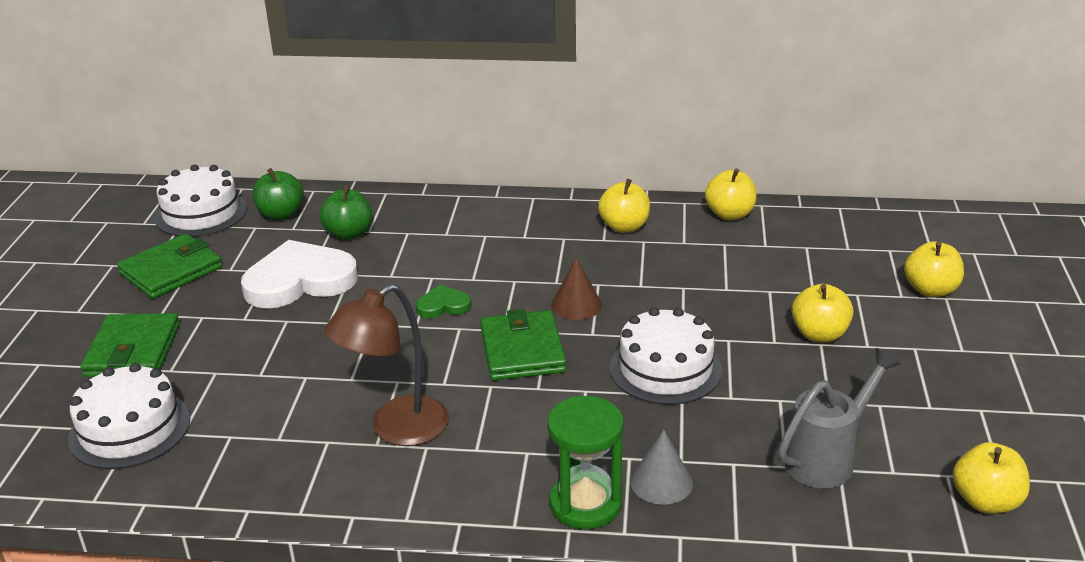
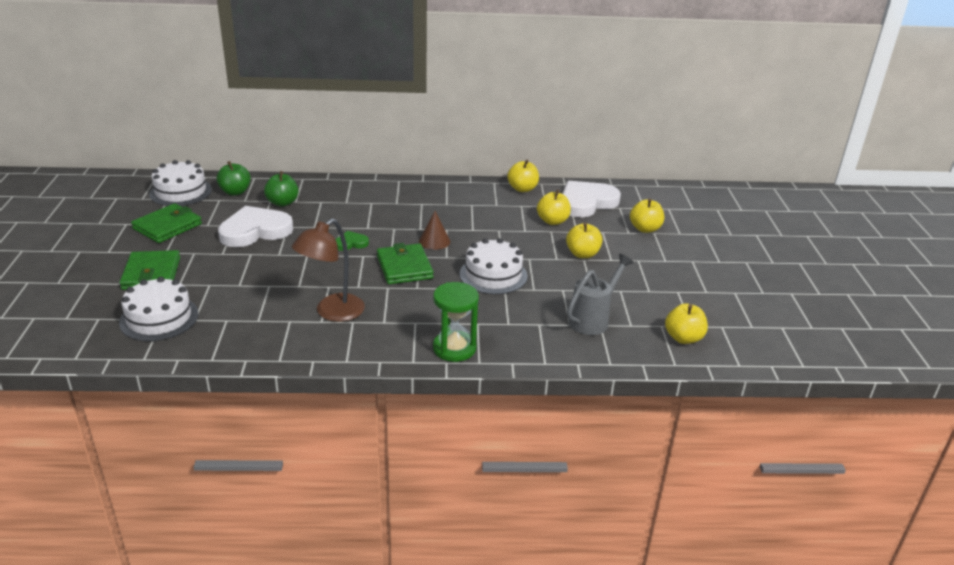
camera: 10 degrees left, 0 degrees up
yellow apple [598,179,650,233] -> yellow apple moved to [537,190,571,225]
grey cone [630,430,693,505] -> none
none -> white heart [562,181,621,217]

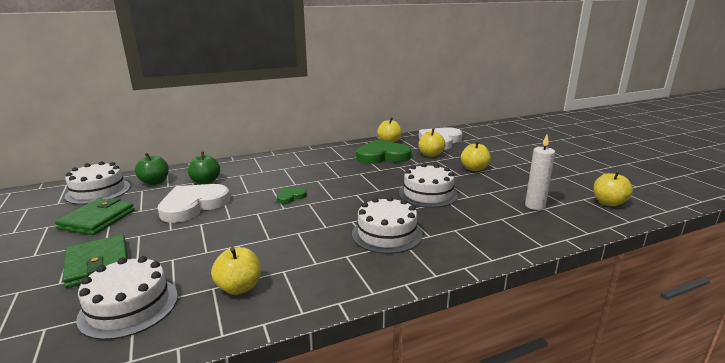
camera: 20 degrees left, 10 degrees down
brown lamp [292,219,365,322] -> none
green wallet [377,243,434,284] -> none
brown cone [419,211,450,250] -> none
green hourglass [433,282,479,362] -> none
grey watering can [567,254,634,335] -> white candle [525,135,555,210]
yellow apple [630,199,664,233] -> yellow apple moved to [211,247,261,295]
none -> white cake [352,197,423,254]
none -> green heart [356,140,411,164]

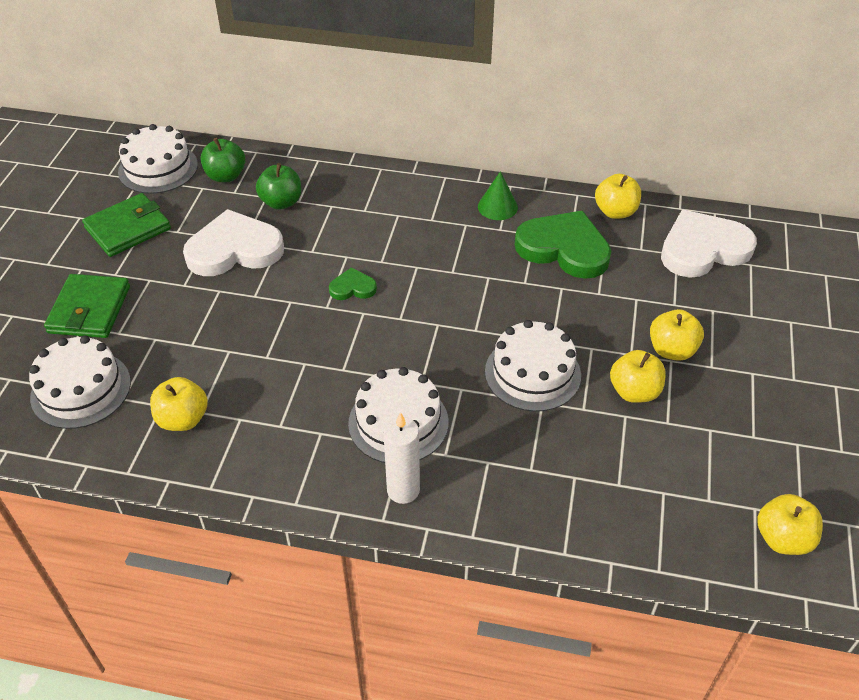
camera: 35 degrees right, 25 degrees up
yellow apple [419,128,445,157] -> yellow apple moved to [610,350,666,403]
white candle [525,135,555,210] -> white candle moved to [383,412,420,504]
none -> green cone [478,171,518,220]

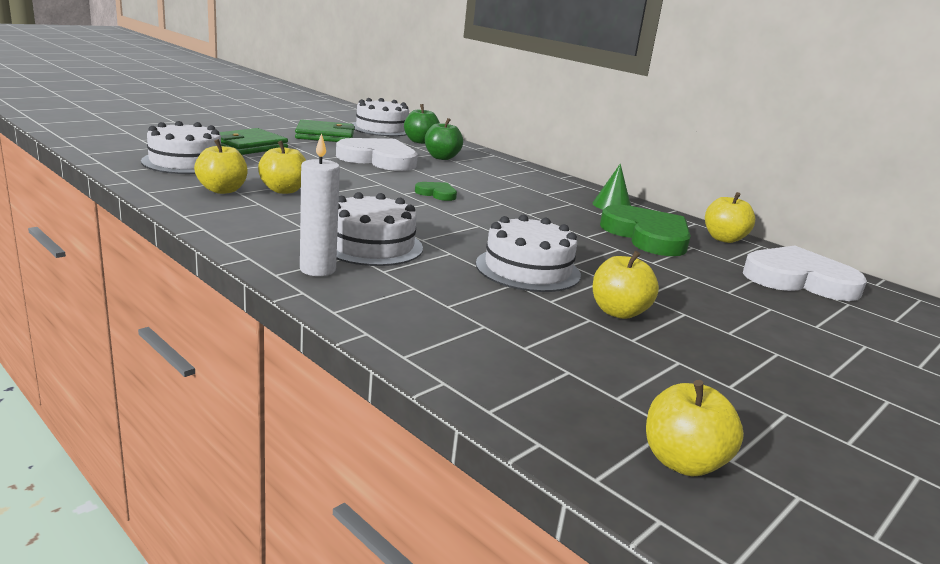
camera: 30 degrees right, 25 degrees down
yellow apple [650,309,704,361] -> yellow apple moved to [258,141,306,194]

